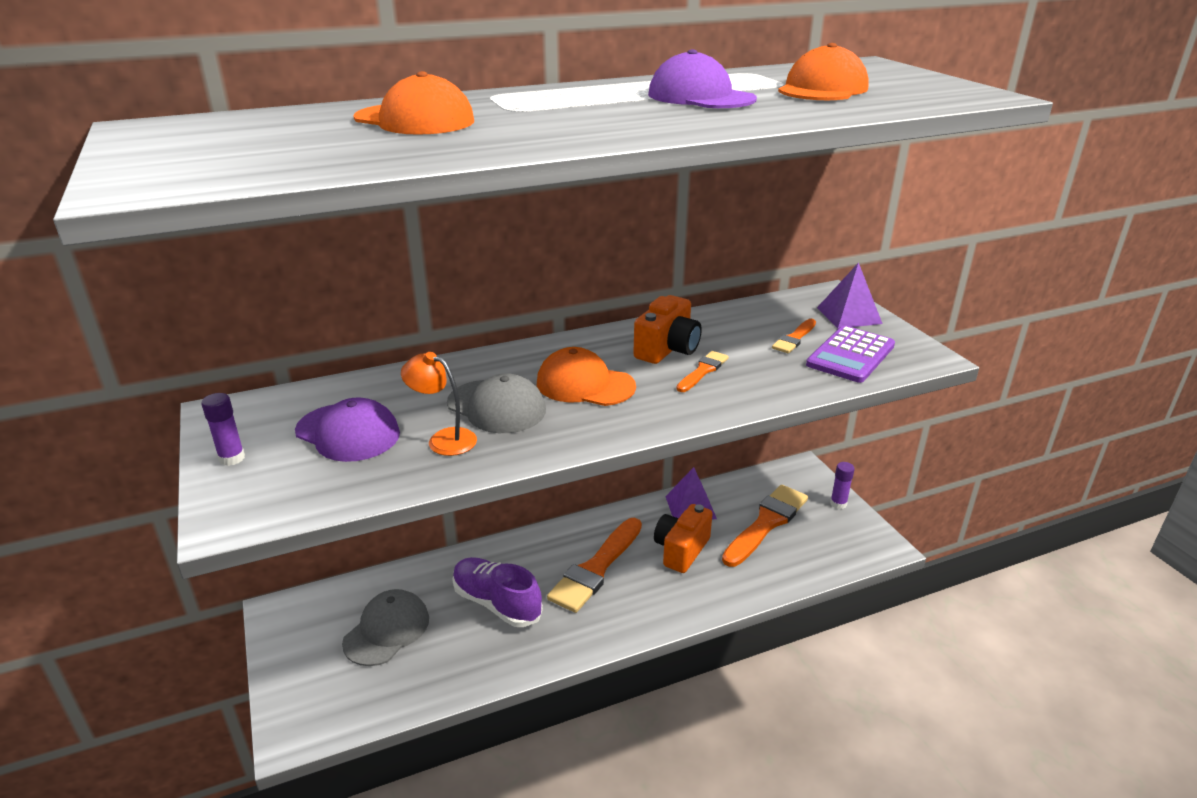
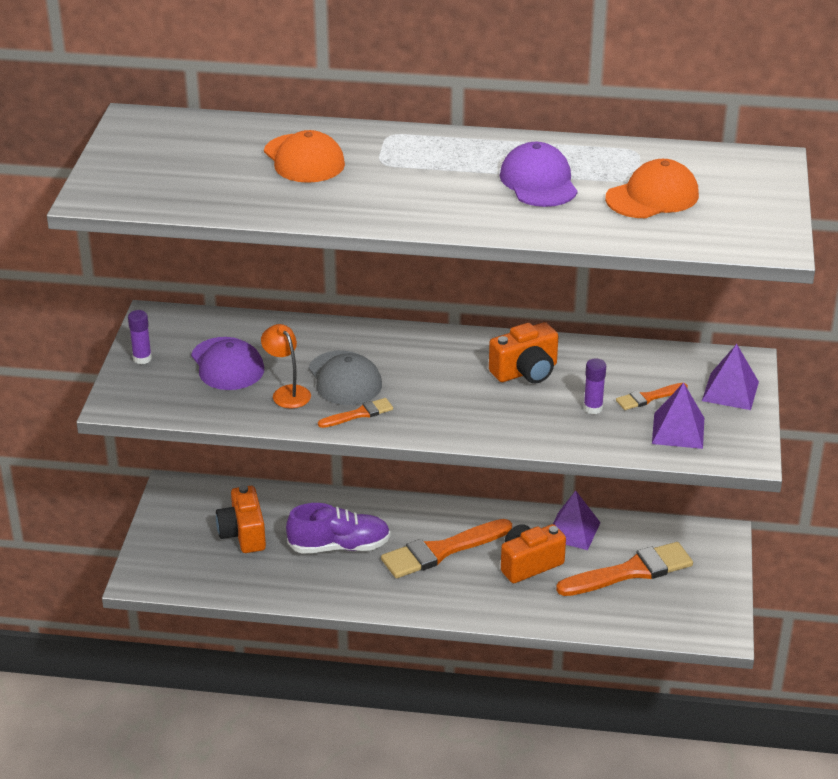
camera: 30 degrees right, 5 degrees up
grey cap [342,589,429,666] -> orange camera [216,485,266,553]
purple shoe [452,557,543,627] -> purple shoe turned 105 degrees clockwise [286,503,391,554]
orange cap [537,347,636,406] -> none
orange brush [676,351,729,392] -> orange brush moved to [318,398,393,428]
purple calculator [806,326,895,383] -> purple pyramid [652,383,704,449]
purple glue stick [830,462,855,509] -> purple glue stick moved to [583,359,606,414]

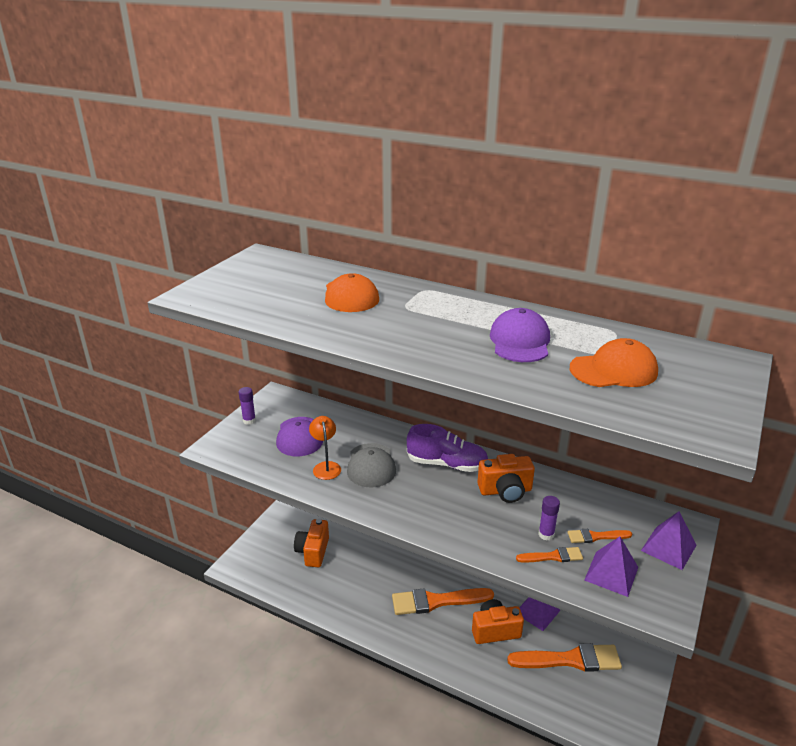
camera: 20 degrees right, 5 degrees down
purple shoe [286,503,391,554] -> purple shoe moved to [407,424,488,472]
orange brush [318,398,393,428] -> orange brush moved to [516,547,583,563]

